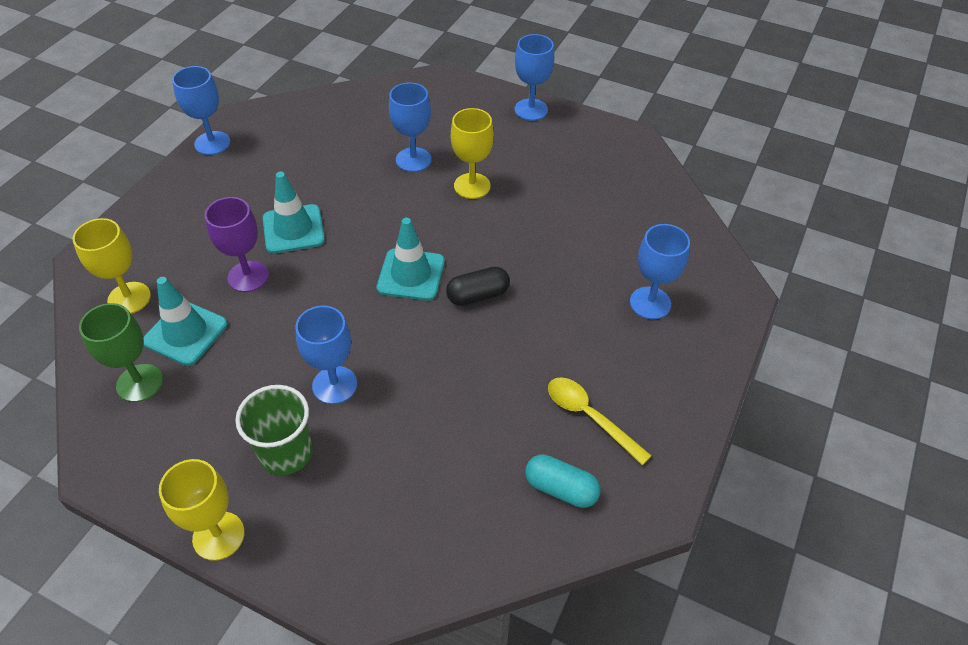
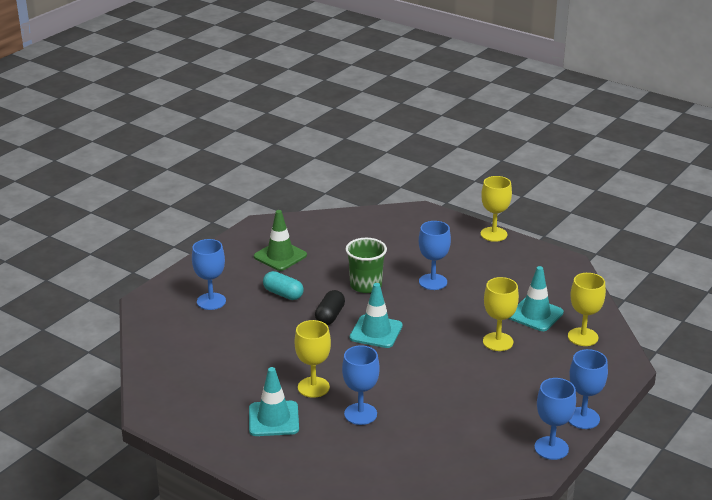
camera: 170 degrees left, 20 degrees down
green goblet [79,303,163,402] -> none
purple goblet [205,197,269,292] -> yellow goblet [483,277,519,351]
green cup [235,385,313,475] -> green cup moved to [346,238,387,293]
turquoise traffic cone [263,172,325,254] -> turquoise traffic cone moved to [249,367,299,436]
black capsule [446,267,510,306] -> black capsule turned 60 degrees counterclockwise [315,290,345,325]
blue goblet [514,34,554,121] -> blue goblet moved to [569,349,608,429]
turquoise capsule [525,454,601,508] -> turquoise capsule moved to [263,271,304,300]
yellow spoon [548,377,652,465] -> green traffic cone [254,210,307,271]

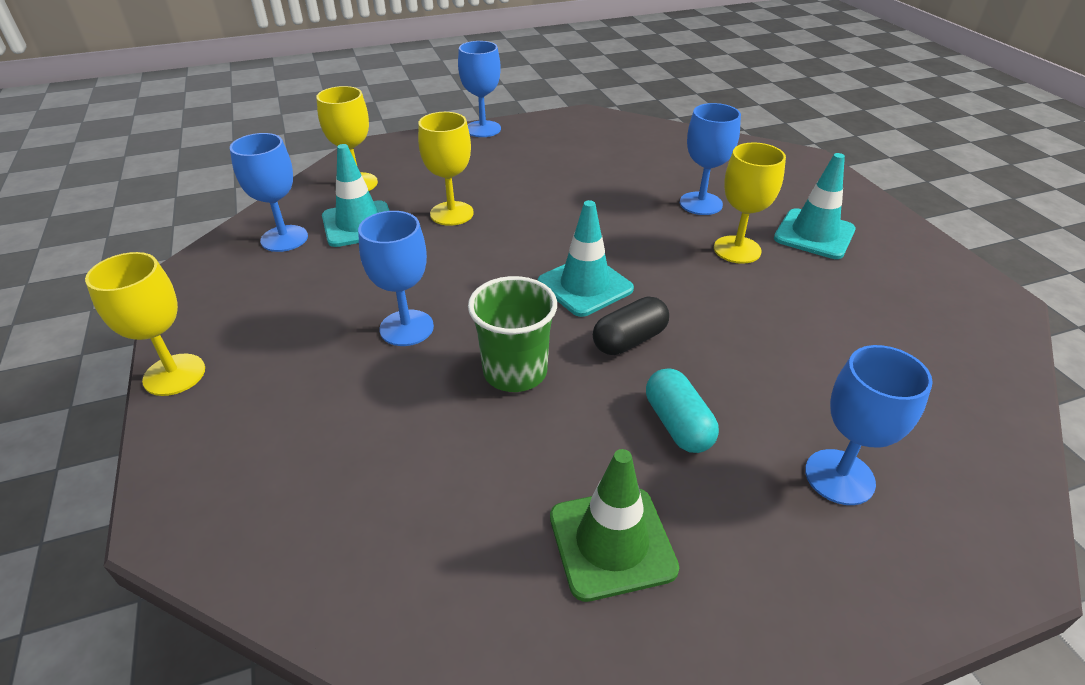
camera: 145 degrees left, 10 degrees up
blue goblet [534,378,576,460] -> blue goblet moved to [230,133,308,252]

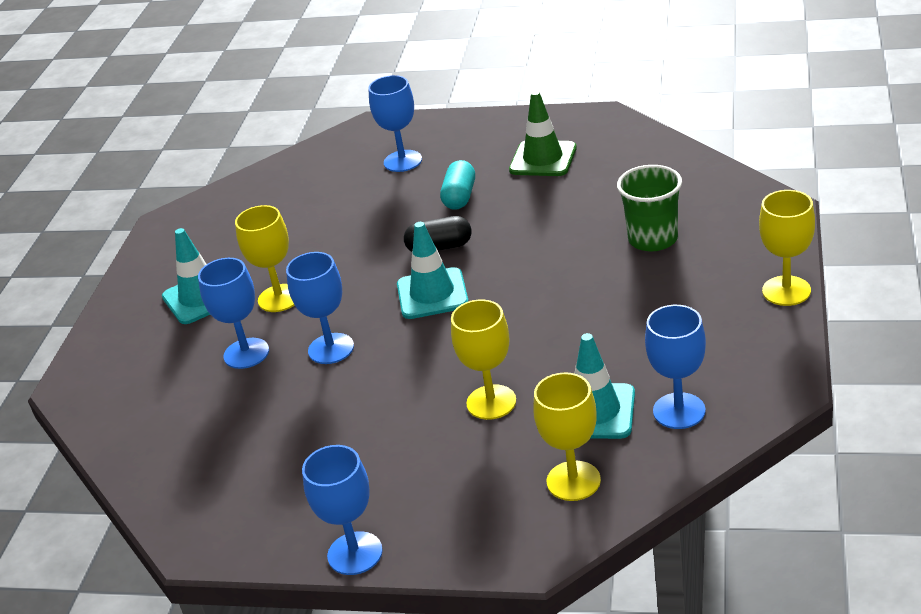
camera: 145 degrees left, 5 degrees down
blue goblet [358,211,434,346] -> blue goblet moved to [286,252,354,364]
green cup [468,276,557,392] -> green cup moved to [617,165,682,252]

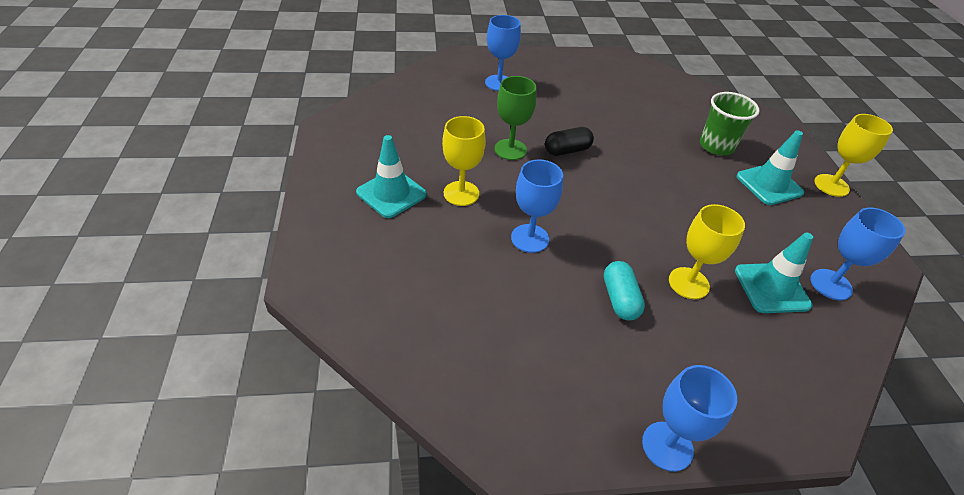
camera: 25 degrees left, 10 degrees up
blue goblet [198,258,269,369] -> none
turquoise traffic cone [397,222,469,319] -> turquoise traffic cone moved to [736,130,804,205]
turquoise capsule [440,160,475,210] -> turquoise capsule moved to [604,261,645,321]
green traffic cone [509,91,577,176] -> none
yellow goblet [534,373,601,501] -> none
none -> green goblet [494,76,537,160]

